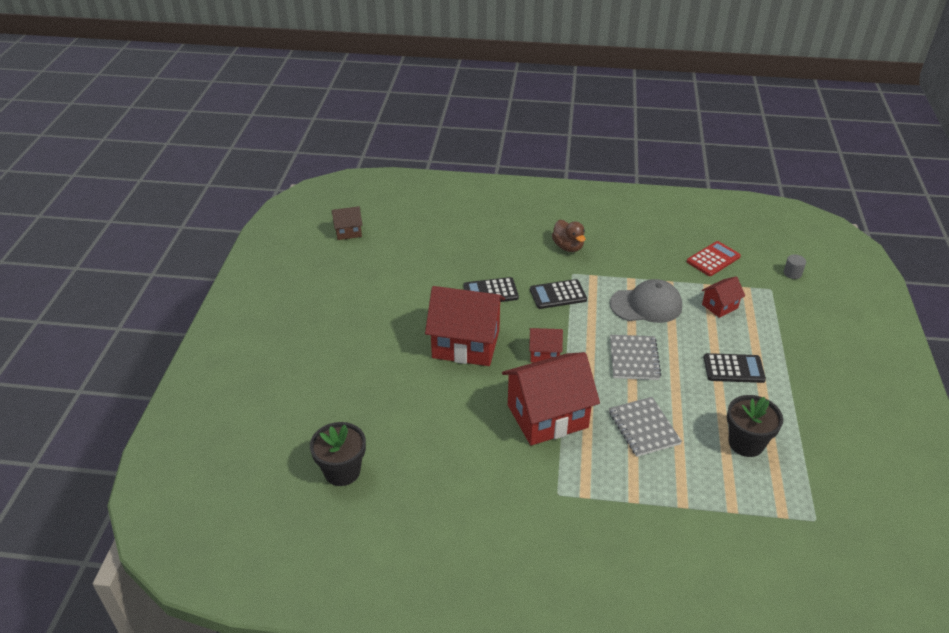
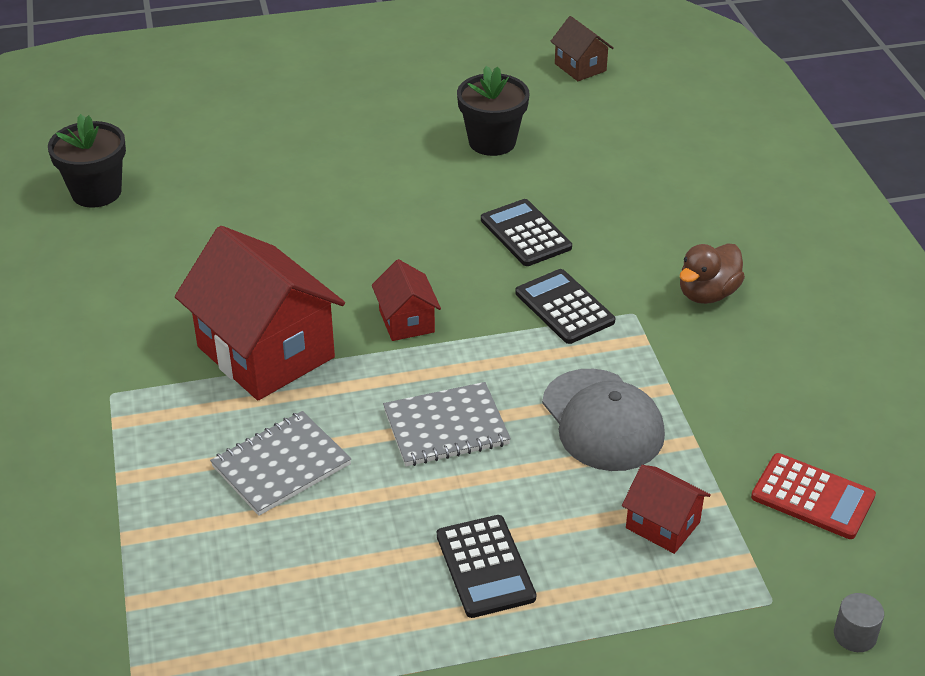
camera: 70 degrees right, 0 degrees up
red house [425,286,505,366] -> none
black flower pot [727,395,783,457] -> black flower pot moved to [457,66,530,156]

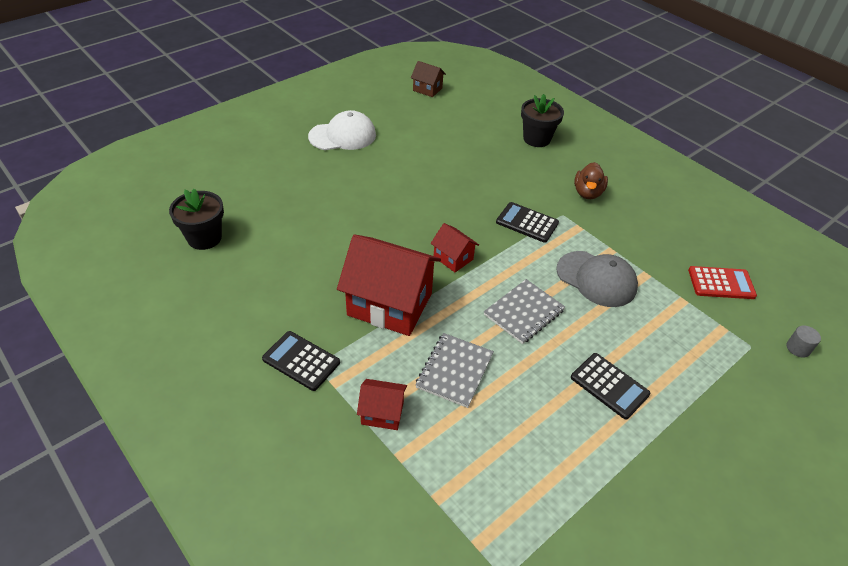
camera: 30 degrees left, 5 degrees up
black flower pot [457,66,530,156] -> black flower pot moved to [521,94,564,147]
black calculator [481,199,572,266] -> black calculator moved to [262,331,340,391]
red house [622,465,711,554] -> red house moved to [357,379,407,430]
none -> white cap [308,110,376,150]

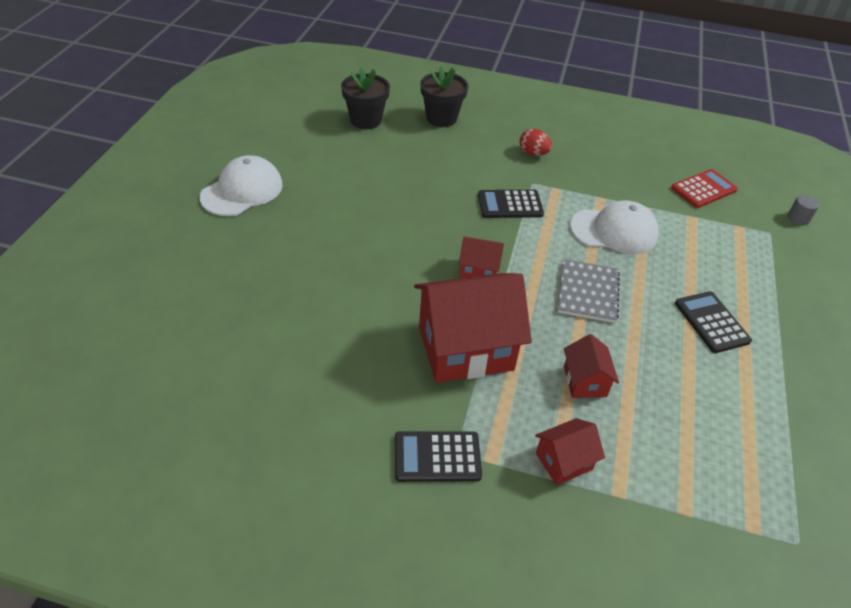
camera: 35 degrees left, 0 degrees up
black flower pot [169,189,224,250] -> black flower pot moved to [341,68,390,129]
brown house [411,61,446,97] -> none
grey notebook [415,333,494,408] -> red house [564,334,619,398]
grey cap [556,251,638,307] -> white cap [570,201,659,254]
black calculator [571,353,650,419] -> black calculator turned 120 degrees counterclockwise [675,291,752,353]
brown duck [574,162,608,199] -> red egg [520,129,552,156]

